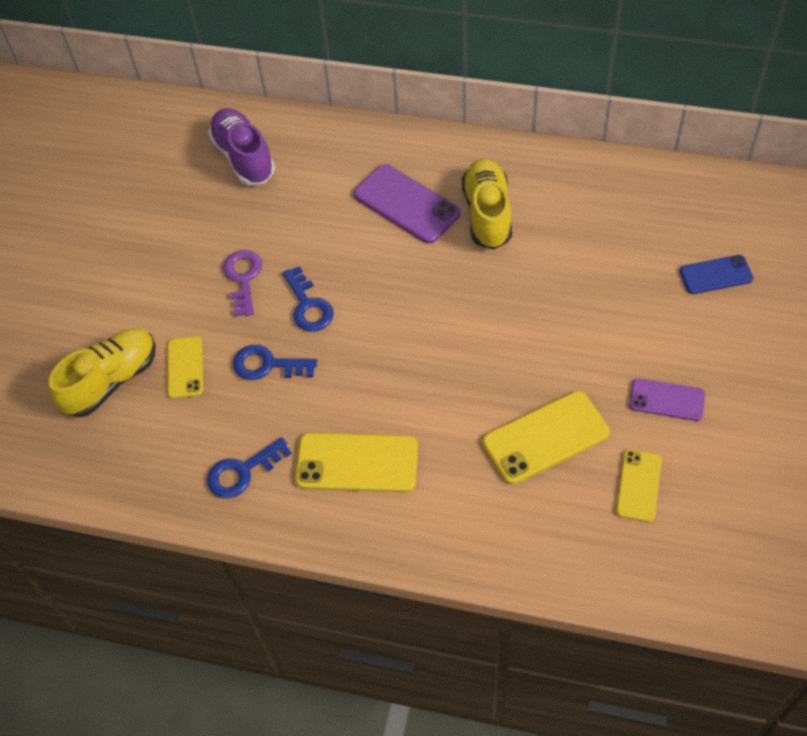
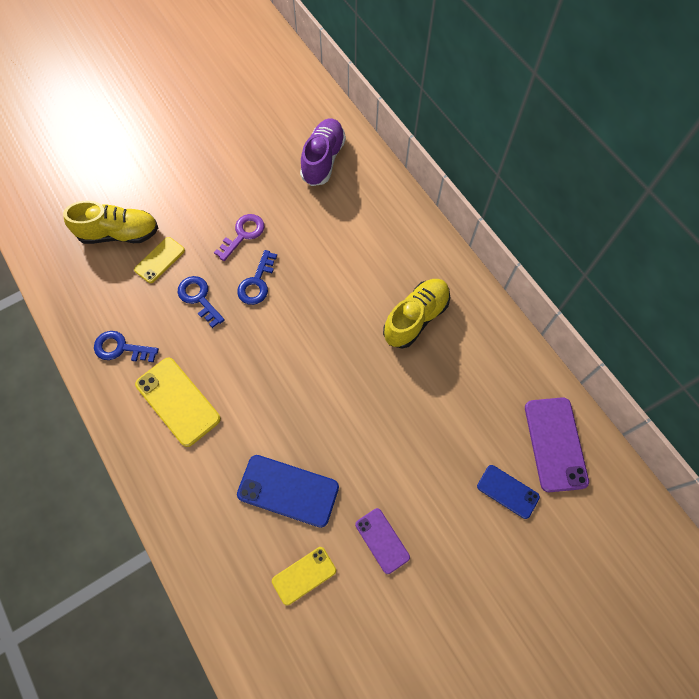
camera: 40 degrees right, 10 degrees up
purple phone [354,164,461,244] -> purple phone moved to [525,397,589,492]
yellow phone [482,391,610,485] -> blue phone [237,455,339,528]

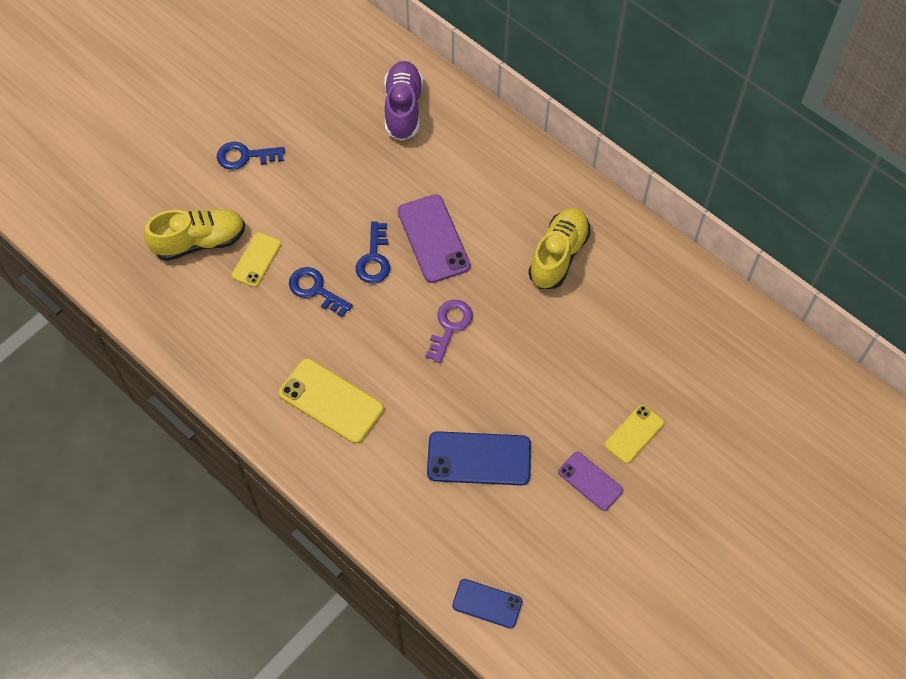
camera: 15 degrees left, 5 degrees down
blue key [94,331,159,362] -> blue key moved to [217,142,285,170]
purple key [214,214,265,261] -> purple key moved to [425,300,473,363]
yellow phone [272,547,336,606] -> yellow phone moved to [605,404,664,464]
blue phone [477,465,540,519] -> blue phone moved to [452,579,522,628]
purple phone [525,397,589,492] -> purple phone moved to [398,194,470,283]

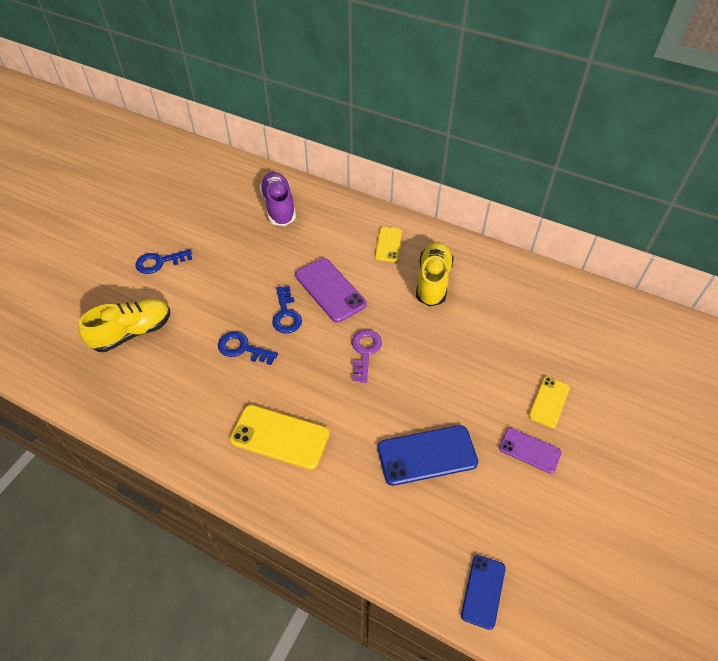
camera: 15 degrees left, 10 degrees down
yellow phone [232,232,281,287] -> yellow phone moved to [375,227,402,262]
blue phone [452,579,522,628] -> blue phone turned 75 degrees counterclockwise [461,555,506,630]

